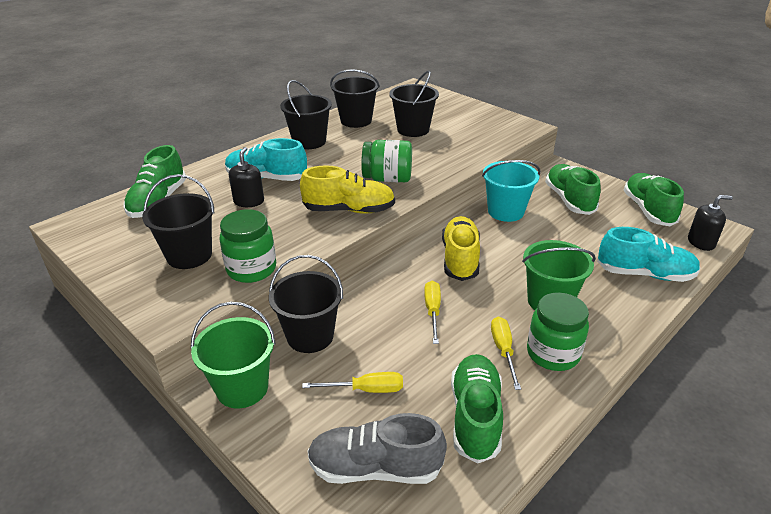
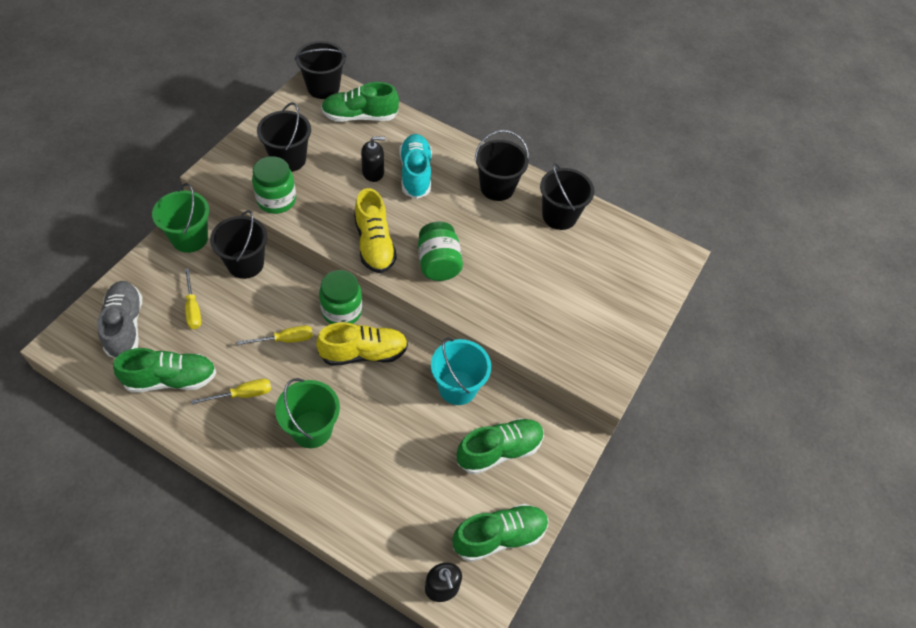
camera: 70 degrees right, 20 degrees up
black bucket [389,71,439,137] -> black bucket moved to [295,41,346,99]
green jar [527,293,589,371] -> green jar moved to [319,270,362,324]
turquoise shoe [597,227,700,282] -> none

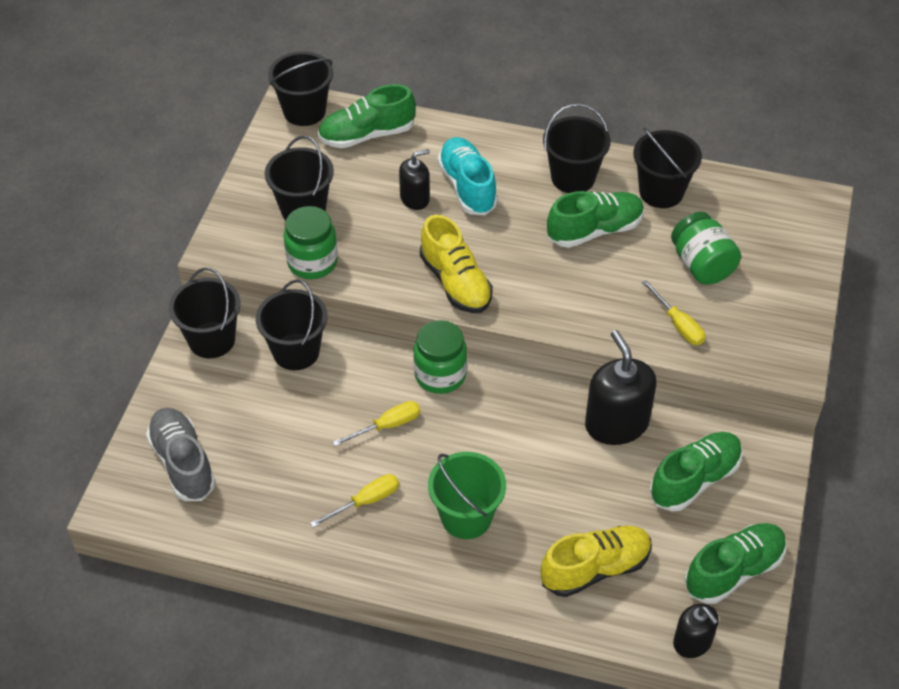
camera: 10 degrees left, 5 degrees down
green shoe [113,348,217,393] -> green shoe moved to [547,191,644,248]
green bucket [152,183,209,253] -> black bucket [169,268,241,359]
yellow screwdriver [185,268,201,329] -> yellow screwdriver moved to [642,280,705,345]
yellow shoe [316,322,408,366] -> yellow shoe moved to [541,526,652,597]
green jar [418,221,463,281] -> green jar moved to [671,212,741,284]
turquoise bucket [431,338,491,405] -> black soap dispenser [585,330,656,445]

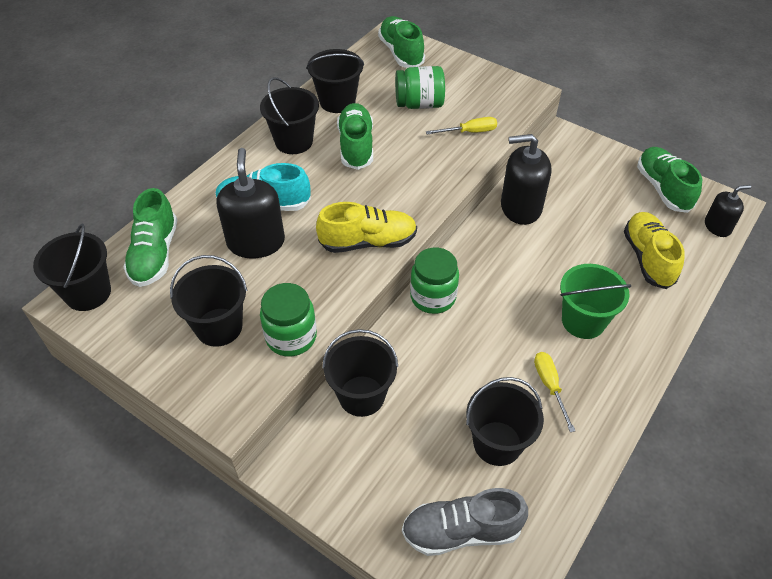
camera: 70 degrees left, 0 degrees up
black bucket [169,268,241,359] -> black bucket moved to [466,377,544,466]
yellow screwdriver [332,401,420,446] -> none
black soap dispenser [399,149,430,210] -> black soap dispenser [216,148,285,258], size x1.72
green shoe [650,432,742,511] -> green shoe moved to [378,16,425,68]

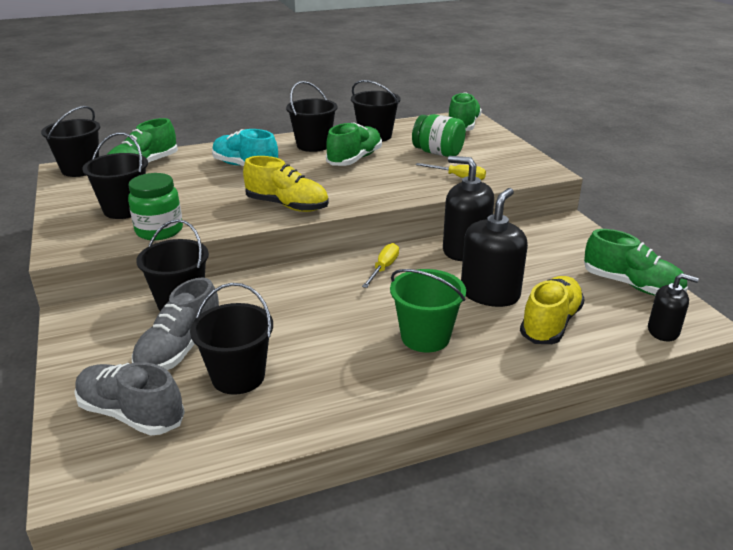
camera: 35 degrees right, 20 degrees down
black soap dispenser [216,148,285,258] -> black soap dispenser moved to [461,188,528,307]
green jar [410,248,459,314] -> none
yellow screwdriver [534,352,575,432] -> yellow screwdriver moved to [362,243,399,288]
green shoe [637,147,702,213] -> green shoe turned 105 degrees clockwise [584,229,688,295]
none -> grey shoe [132,278,219,370]

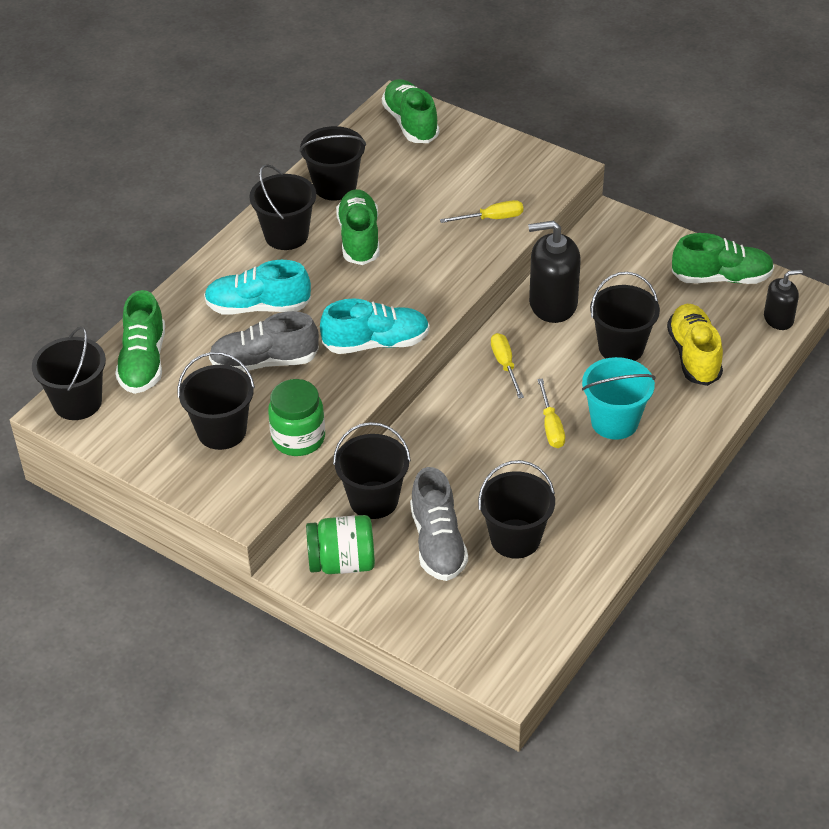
camera: 35 degrees left, 15 degrees up
grey shoe [74,362,185,436] -> grey shoe moved to [209,311,319,372]
yellow shoe [243,156,329,212] -> turquoise shoe [320,298,430,354]
green bucket [390,269,466,352] -> turquoise bucket [582,357,656,440]
green jar [412,114,466,157] -> green jar moved to [306,515,375,574]
black soap dispenser [461,188,528,307] -> black bucket [590,272,660,361]
none -> yellow screwdriver [537,379,565,448]

